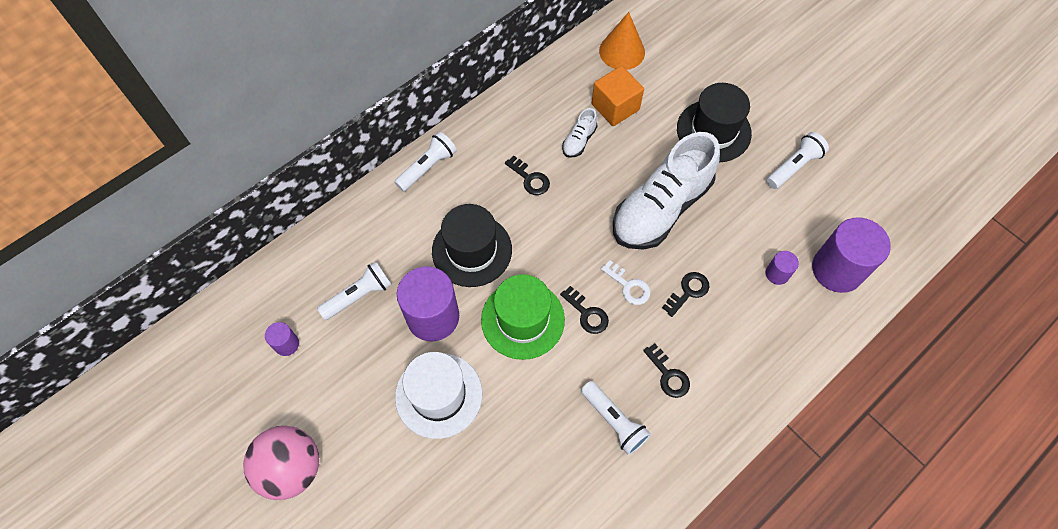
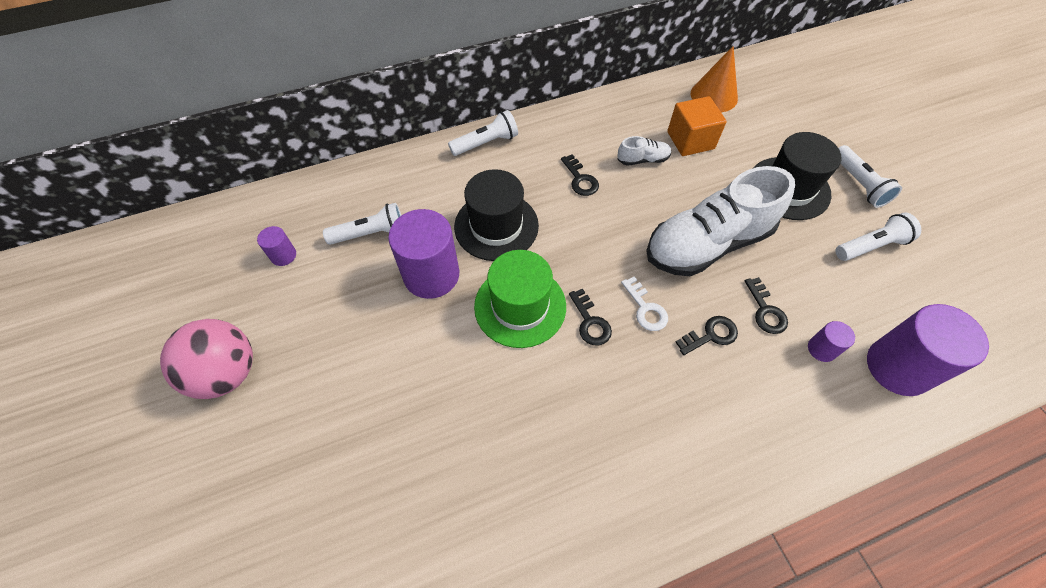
camera: 20 degrees right, 5 degrees down
white hat [395,352,482,439] -> none
white shoe [562,108,597,158] -> white shoe turned 150 degrees counterclockwise [618,136,671,166]
white flashlight [581,381,651,455] -> white flashlight moved to [838,145,902,208]
black key [643,344,690,398] -> black key moved to [745,277,788,334]

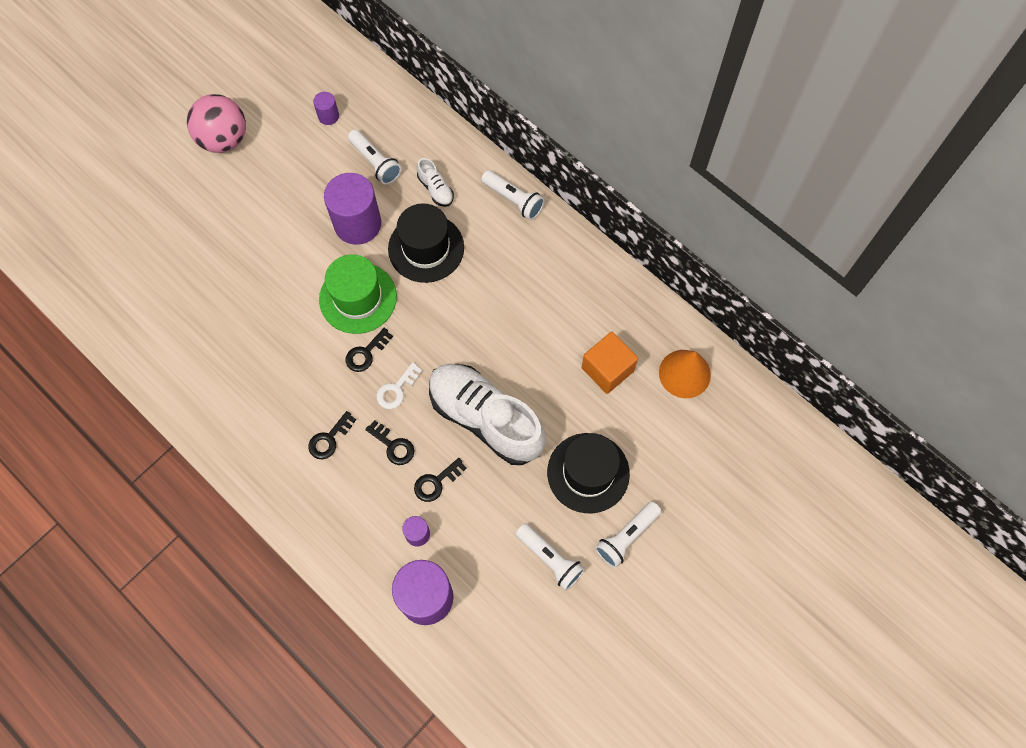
camera: 65 degrees right, 10 degrees up
black key [561,154,599,196] -> black key moved to [308,411,356,459]
white shoe [618,136,671,166] -> white shoe moved to [417,158,454,207]

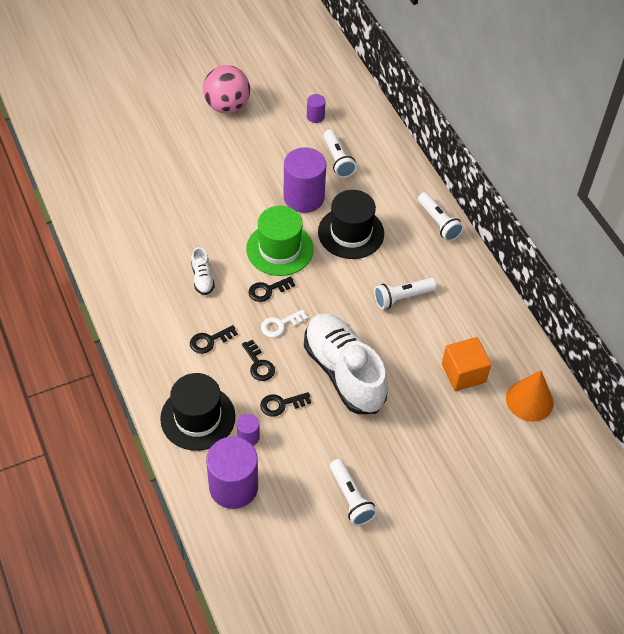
camera: 20 degrees right, 15 degrees down
white shoe [417,158,454,207] -> white shoe moved to [191,247,215,295]
black hat [547,433,630,513] -> black hat moved to [160,373,235,451]
white flashlight [595,502,661,568] -> white flashlight moved to [374,278,437,309]

